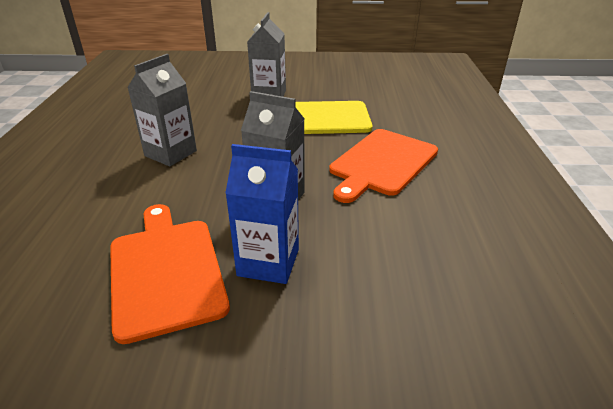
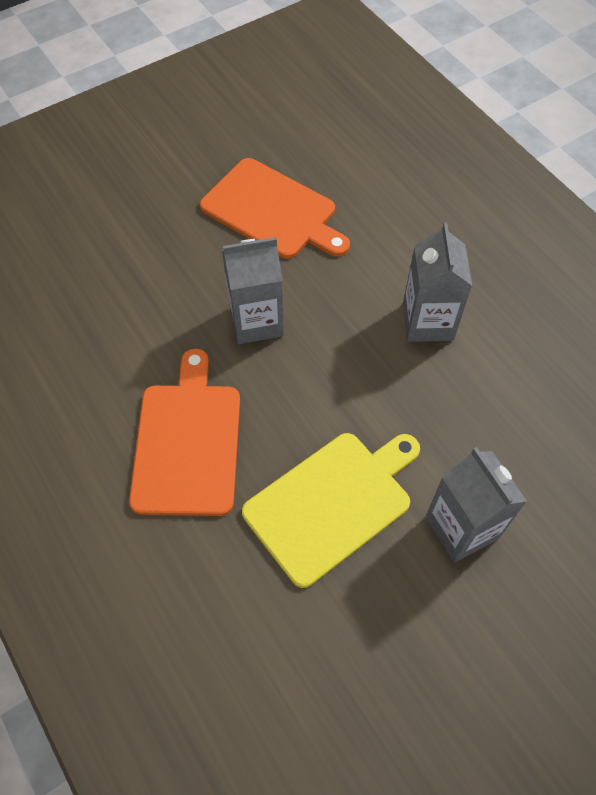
camera: 145 degrees right, 25 degrees up
blue carton [225,144,299,284] -> none

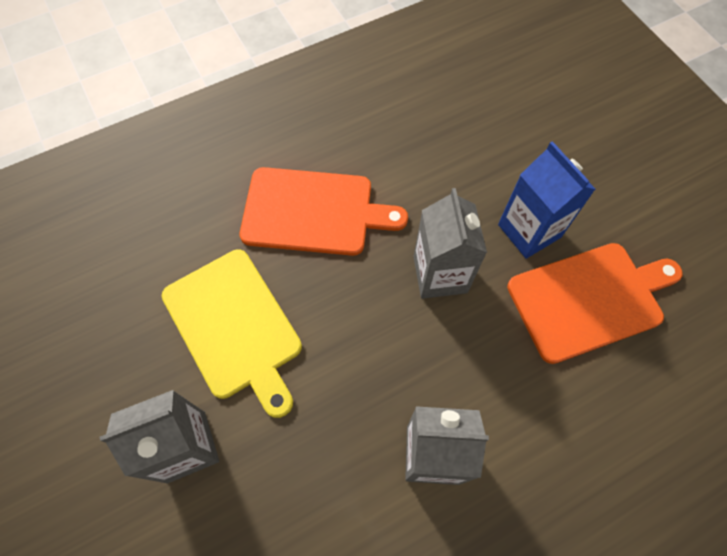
camera: 95 degrees right, 5 degrees up
orange cutting board [200,158,350,259] -> orange cutting board turned 150 degrees counterclockwise [507,243,683,364]
none -> blue carton [498,141,596,259]

